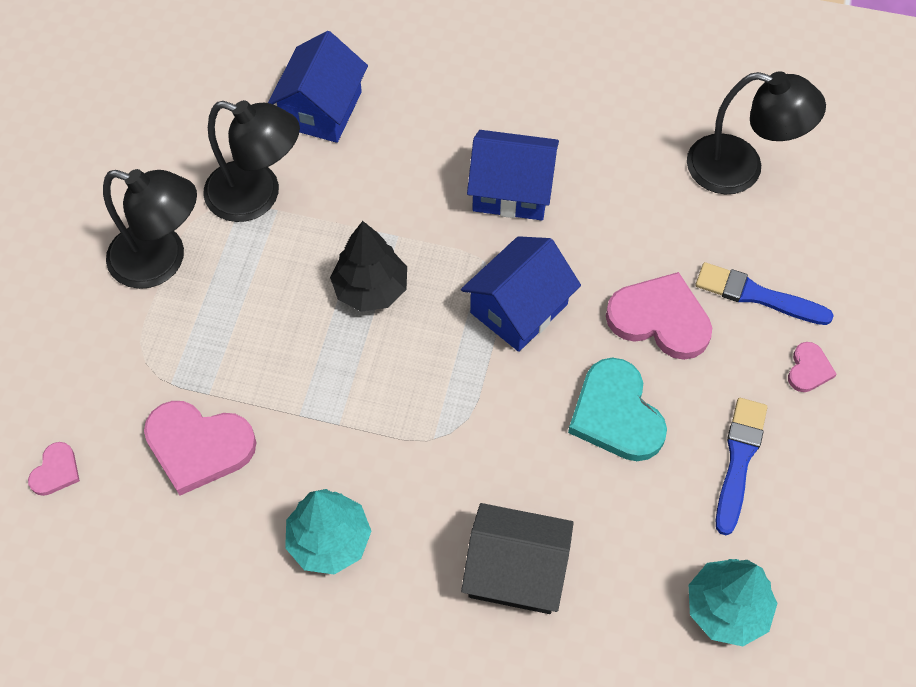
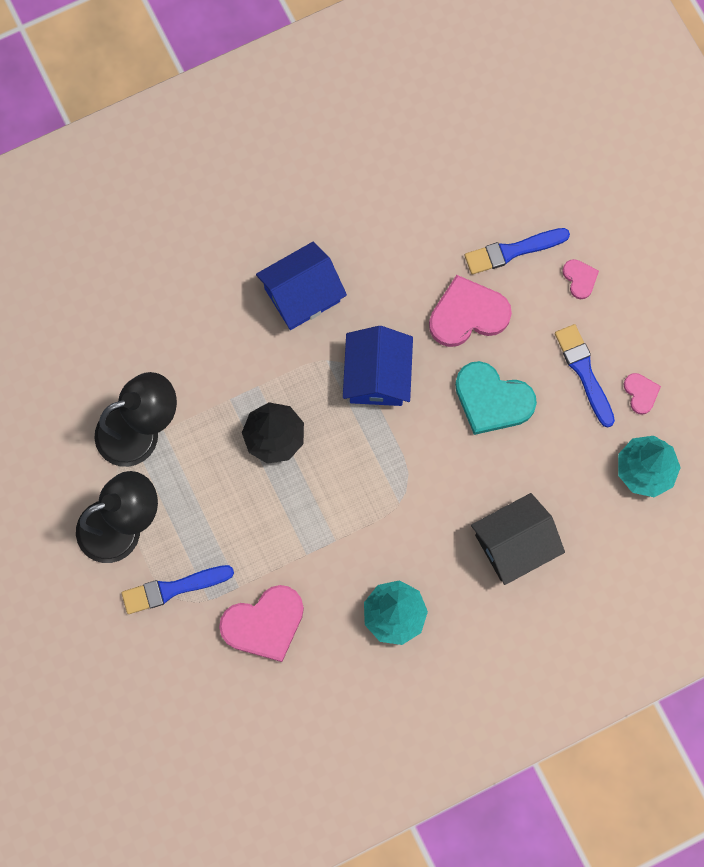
camera: 40 degrees left, 15 degrees up
pink heart [28,442,80,496] -> pink heart moved to [624,373,661,415]
blue house [268,31,368,143] -> none
black lamp [687,71,826,194] -> none
none -> blue brush [121,565,234,614]

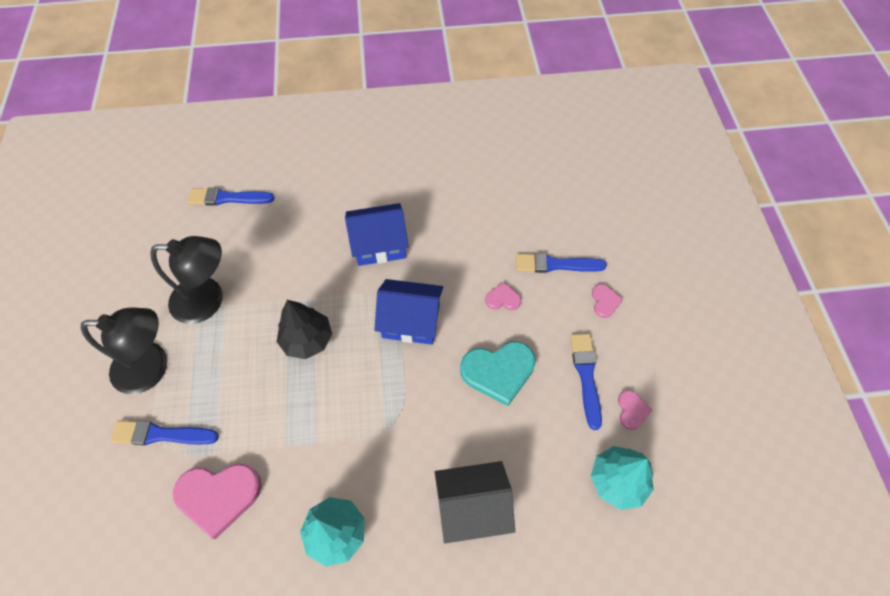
camera: 20 degrees right, 15 degrees down
blue house [343,326,413,406] -> blue house turned 75 degrees clockwise [374,279,443,345]
pink heart [429,275,512,347] -> pink heart [485,282,521,310], size x0.50
turquoise heart [455,361,537,435] -> turquoise heart turned 60 degrees counterclockwise [460,341,536,406]
none -> blue brush [188,187,275,205]

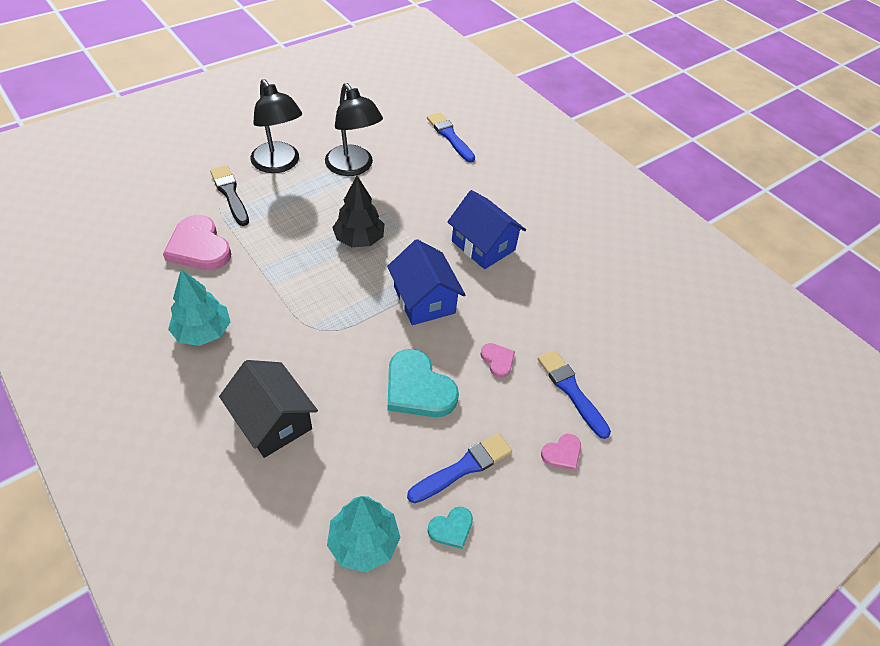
camera: 55 degrees right, 10 degrees down
blue brush [111,420,219,445] -> black brush [210,165,249,226]
pink heart [618,390,652,430] -> turquoise heart [428,506,473,549]

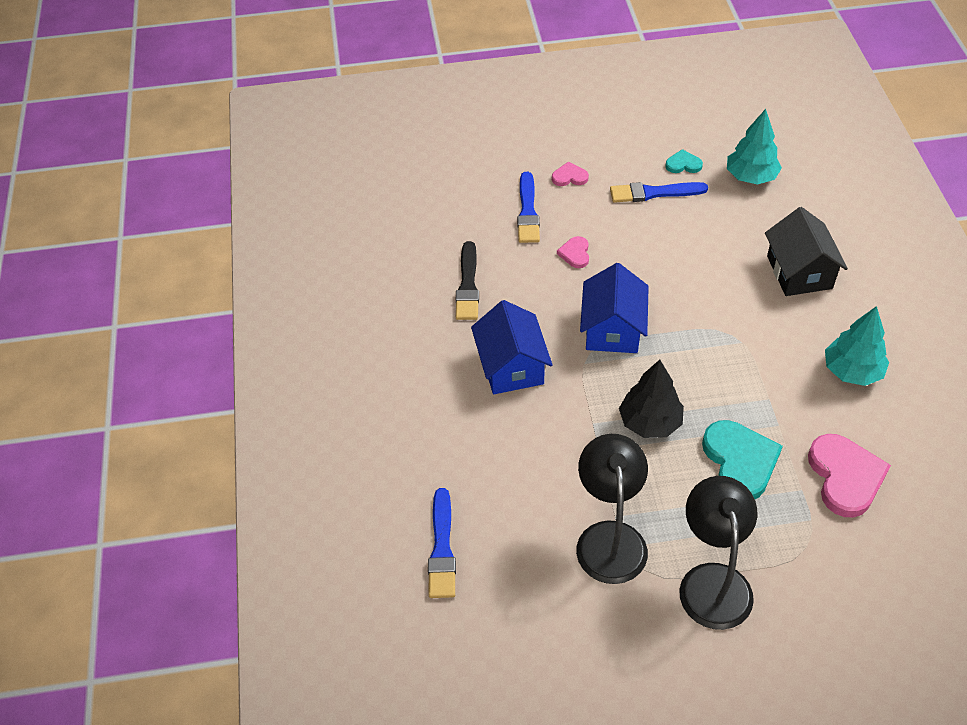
camera: 145 degrees left, 0 degrees up
black brush [210,165,249,226] -> black brush moved to [456,241,479,320]
turquoise heart [388,349,459,417] -> turquoise heart moved to [702,420,783,499]

